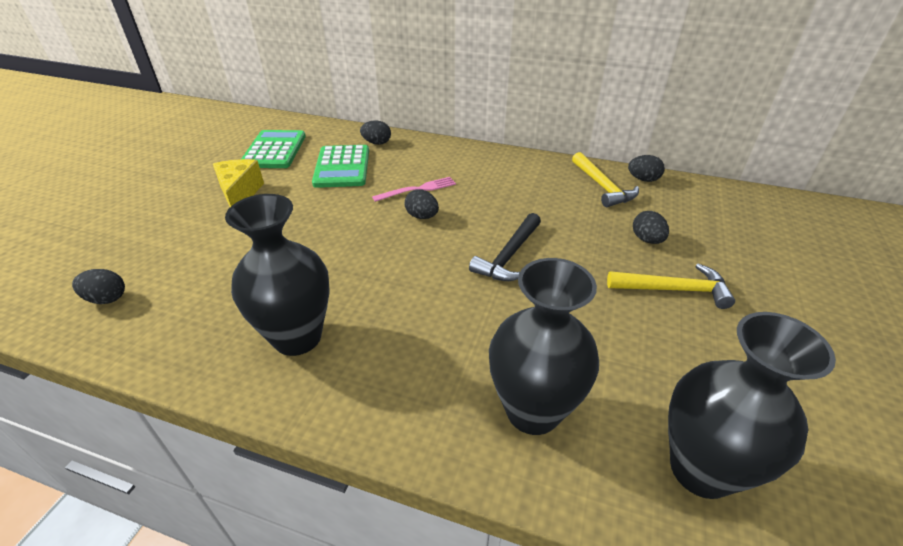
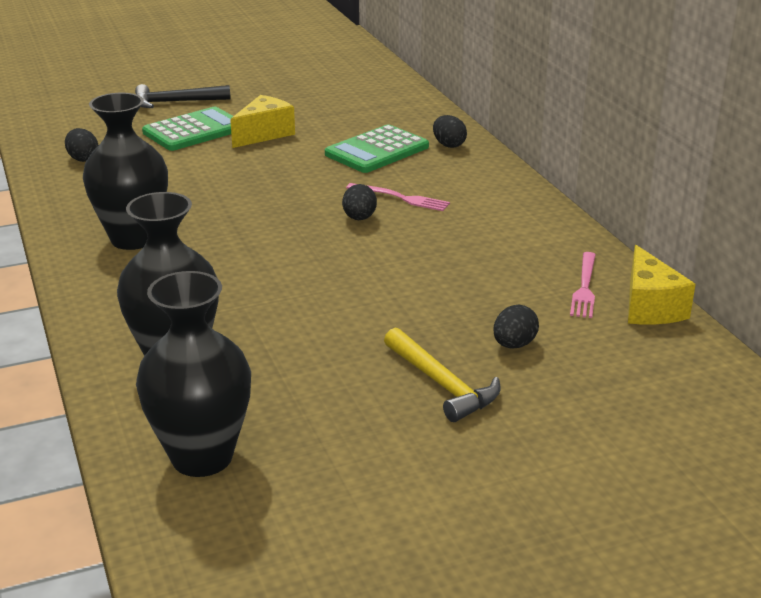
camera: 50 degrees right, 10 degrees down
green calculator [241,130,306,168] -> green calculator moved to [142,107,233,151]
black hammer [469,213,541,281] -> black hammer moved to [135,84,231,108]
yellow hammer [572,152,639,207] -> pink fork [570,252,596,318]
black egg [628,155,665,182] -> yellow cheese [628,245,696,324]

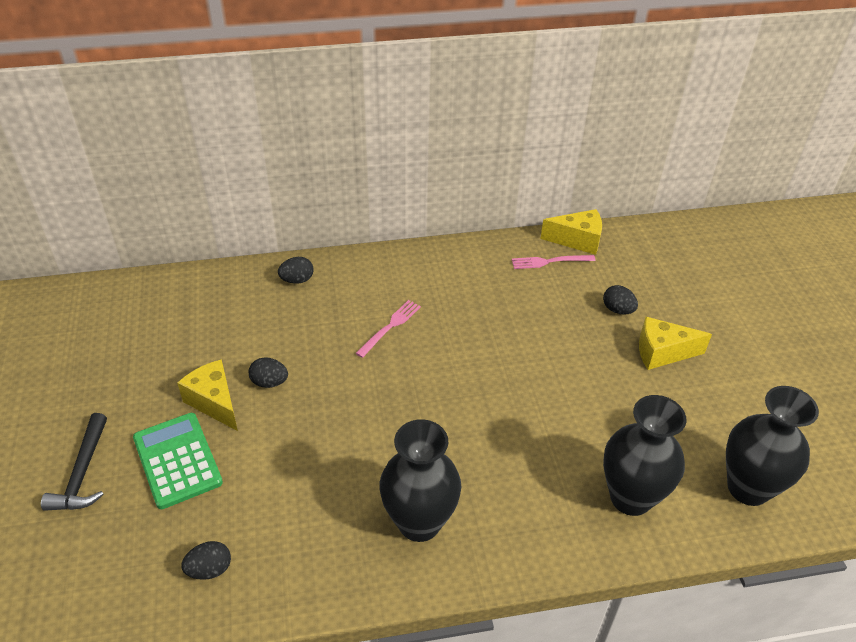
camera: 80 degrees left, 15 degrees up
green calculator [325,125,429,173] -> none
black egg [342,184,377,220] -> black egg moved to [249,357,288,388]
yellow hammer [384,327,501,422] -> yellow cheese [639,317,712,370]
pink fork [570,252,596,318] -> pink fork turned 150 degrees clockwise [512,255,596,269]

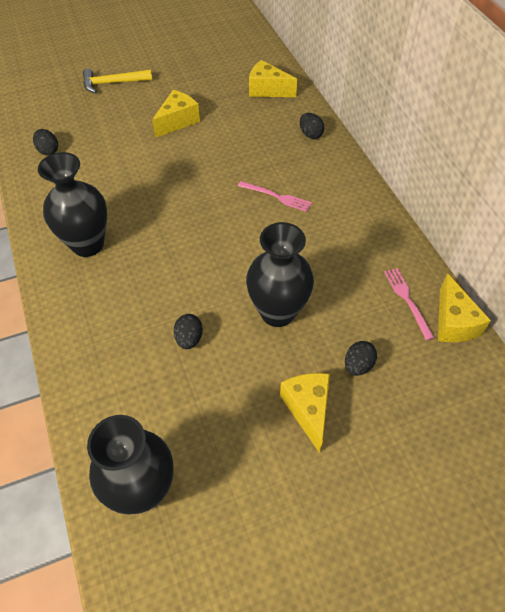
camera: 80 degrees right, 10 degrees up
black hammer [41,413,107,511] -> yellow hammer [83,69,152,93]
green calculator [133,413,223,509] -> none
black egg [249,357,288,388] -> black egg moved to [174,314,203,349]
black vase [603,395,686,516] -> black vase moved to [246,222,314,327]
none -> yellow cheese [249,60,297,97]

